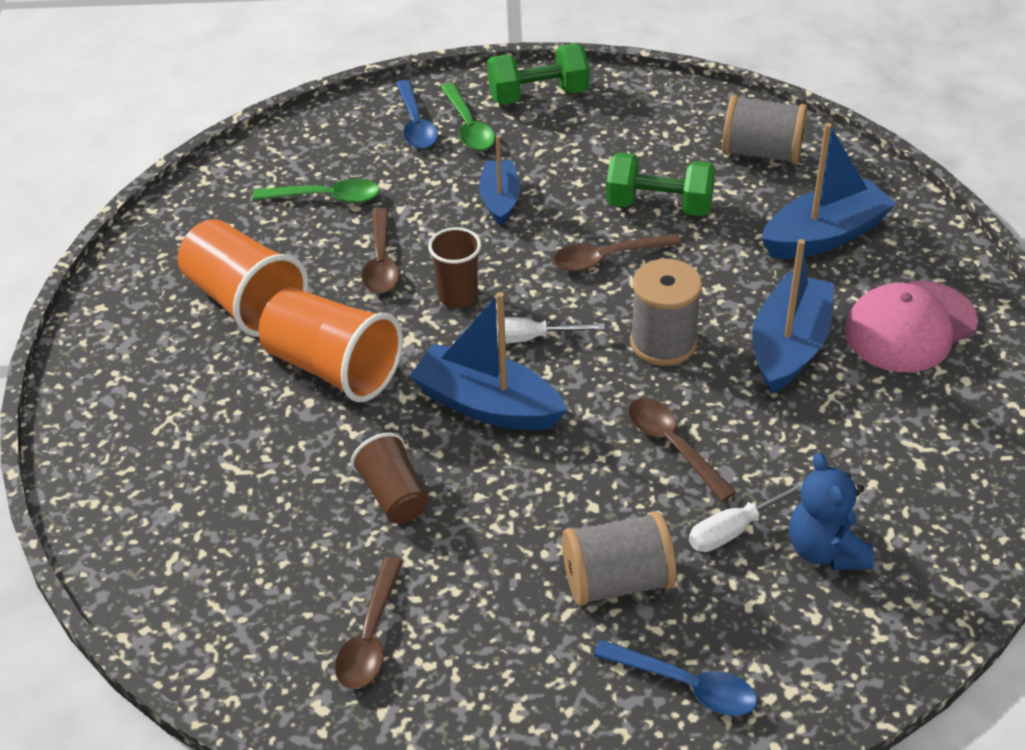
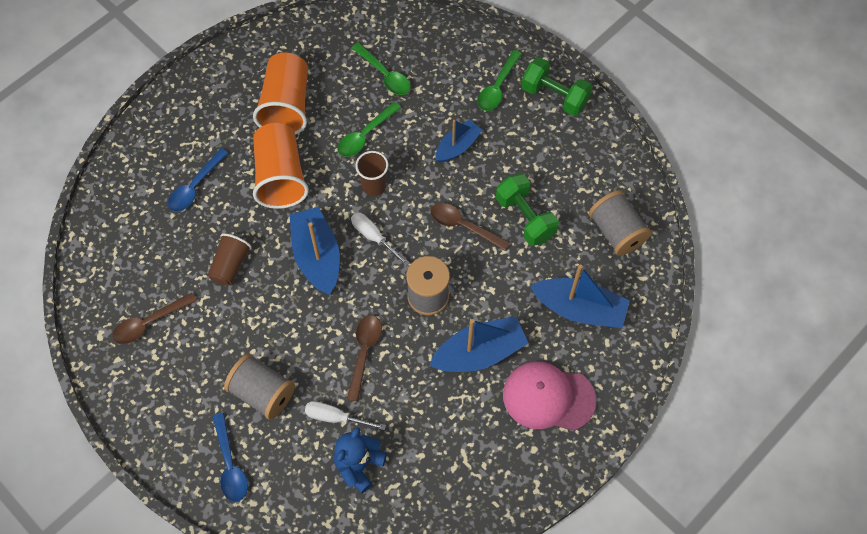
camera: 45 degrees right, 20 degrees up
brown spoon [362,208,400,293] -> green spoon [337,102,401,157]
blue spoon [396,80,438,149] -> blue spoon moved to [168,148,228,212]

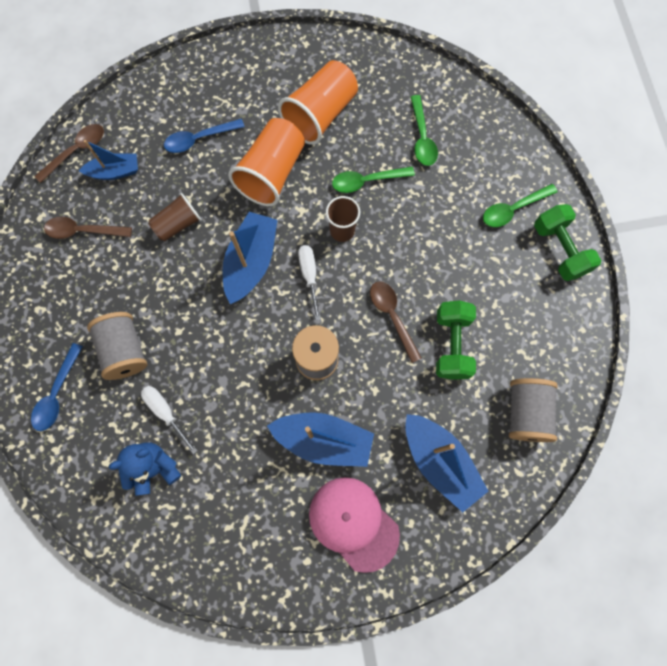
camera: 35 degrees right, 10 degrees up
brown spoon [347,315,382,402] -> brown spoon moved to [34,124,104,183]
blue boat [436,120,482,163] -> blue boat moved to [79,140,138,180]

